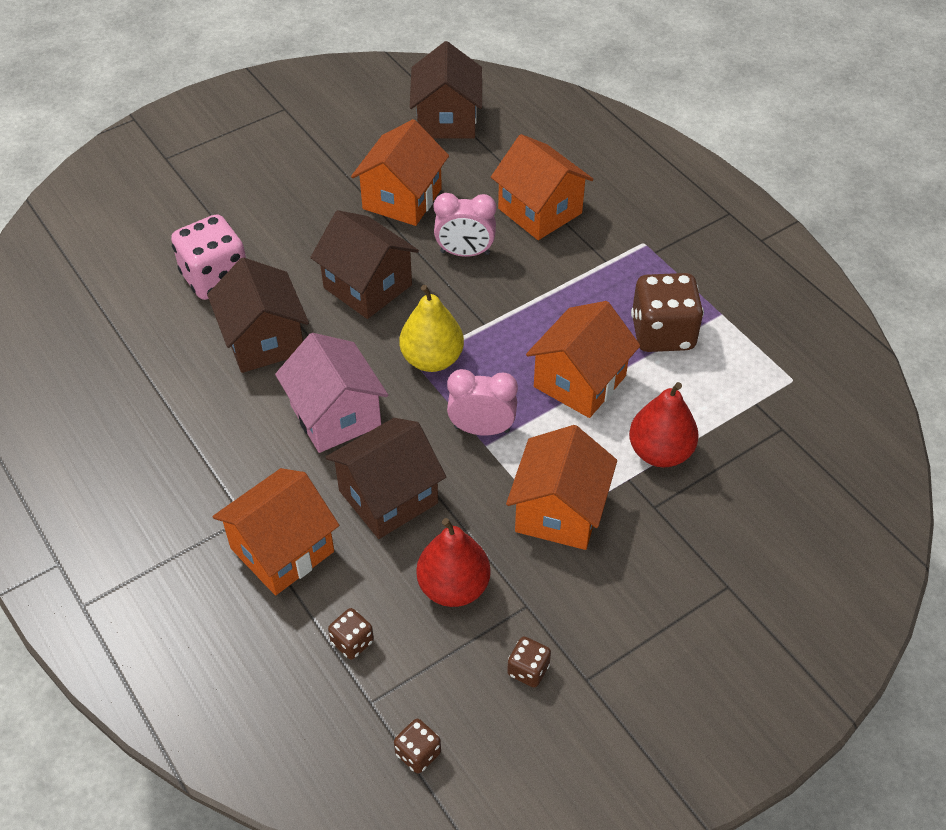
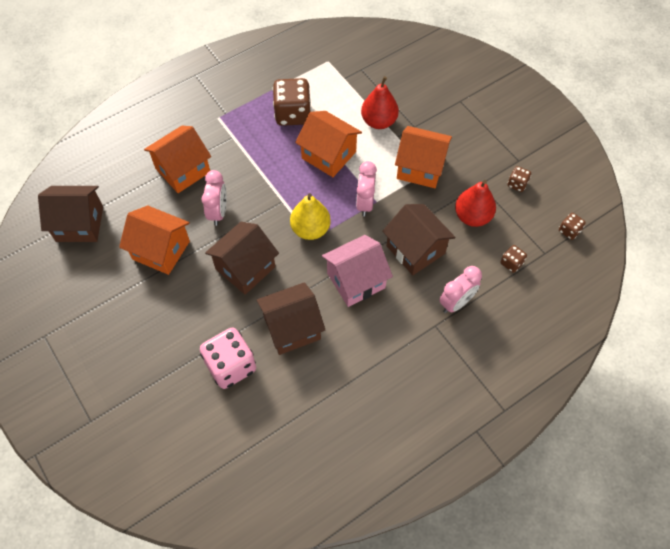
camera: 90 degrees left, 10 degrees up
orange house [212,468,339,595] -> pink clock [439,266,482,313]

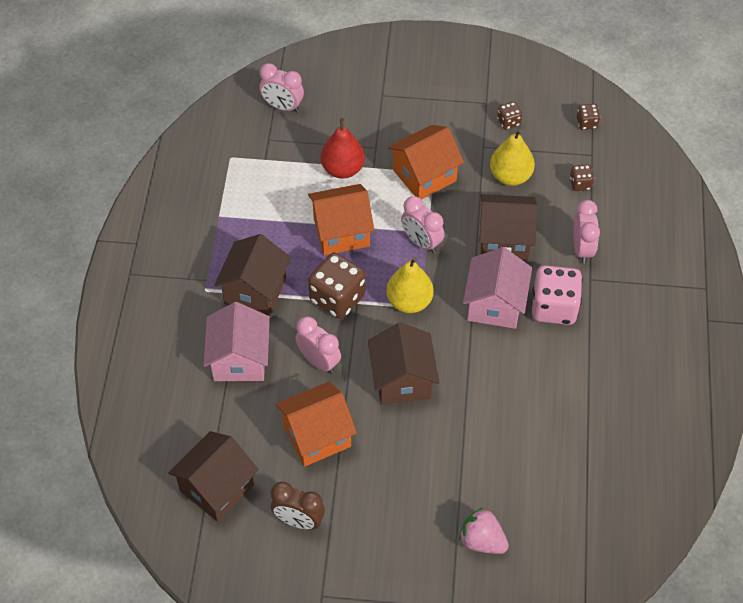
camera: 50 degrees left, 5 degrees down
orange house [144,126,211,193] -> pink house [204,302,270,381]
pink dice [200,328,256,389] -> pink dice moved to [532,265,583,325]
brown house [256,282,325,355] -> brown house moved to [214,234,291,316]
brown dice [273,78,311,126] -> brown dice moved to [308,253,366,319]
red pear [455,180,496,227] -> yellow pear [490,129,535,186]
none -> pink clock [259,63,304,112]
none -> brown clock [271,482,325,530]
none -> pink strawberry [459,508,509,554]

